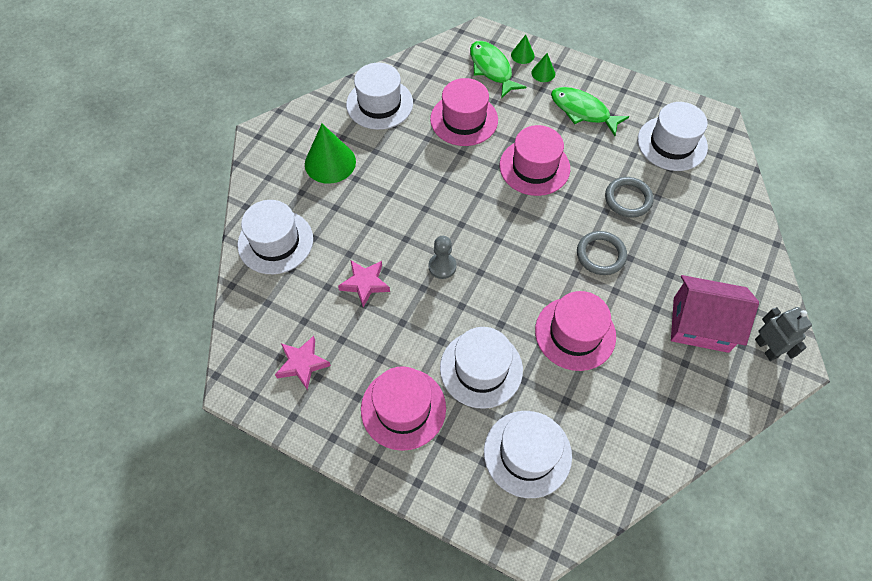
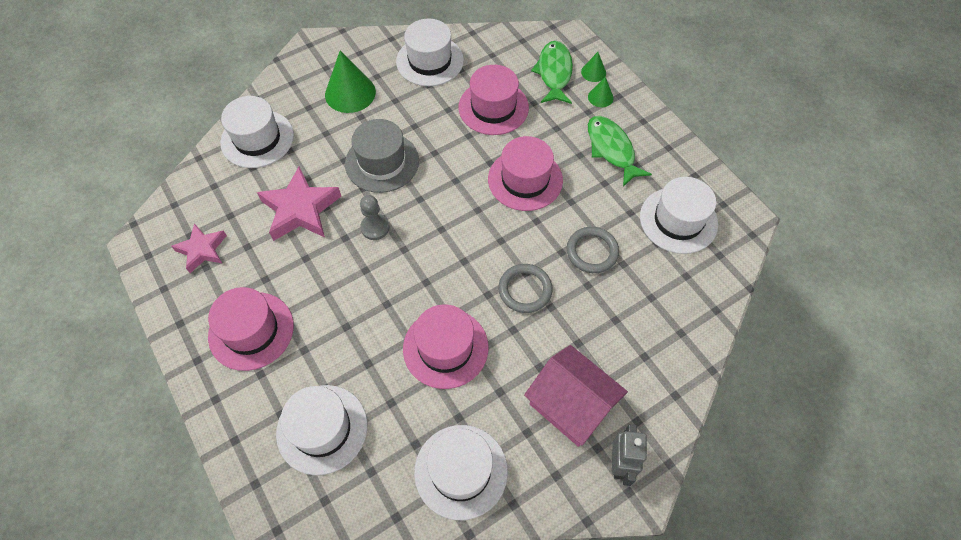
camera: 30 degrees right, 0 degrees up
pink star [338,260,390,307] -> pink star [257,167,342,241], size x1.61
white hat [440,327,523,409] -> white hat moved to [414,425,508,520]
none -> grey hat [345,119,419,193]

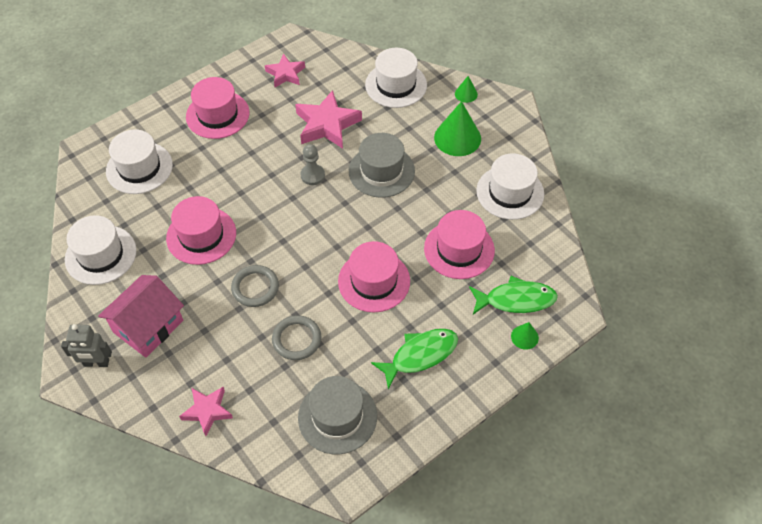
camera: 85 degrees right, 5 degrees down
green cone [588,77,614,107] -> green cone moved to [455,76,478,103]
white hat [640,177,718,254] -> grey hat [298,376,377,454]
none -> pink star [179,387,233,436]

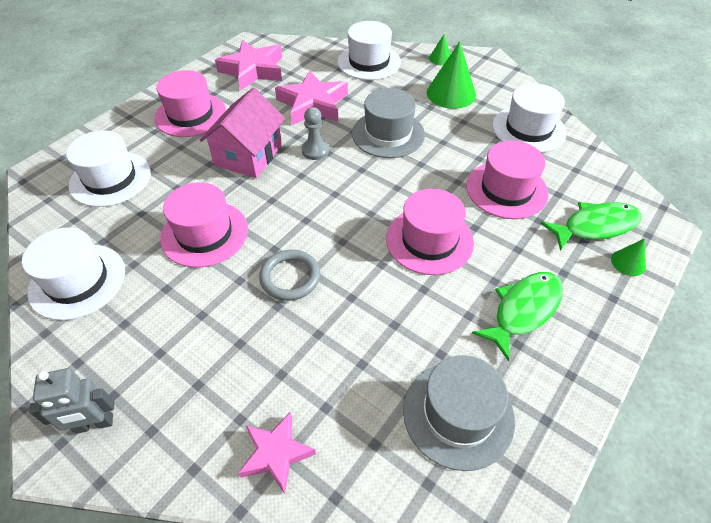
camera: 15 degrees left, 5 degrees down
pink house [98,275,184,358] -> pink house moved to [200,87,285,178]
pink star [265,54,305,87] -> pink star [215,40,282,90], size x1.61
grey ring [272,315,321,360] -> none

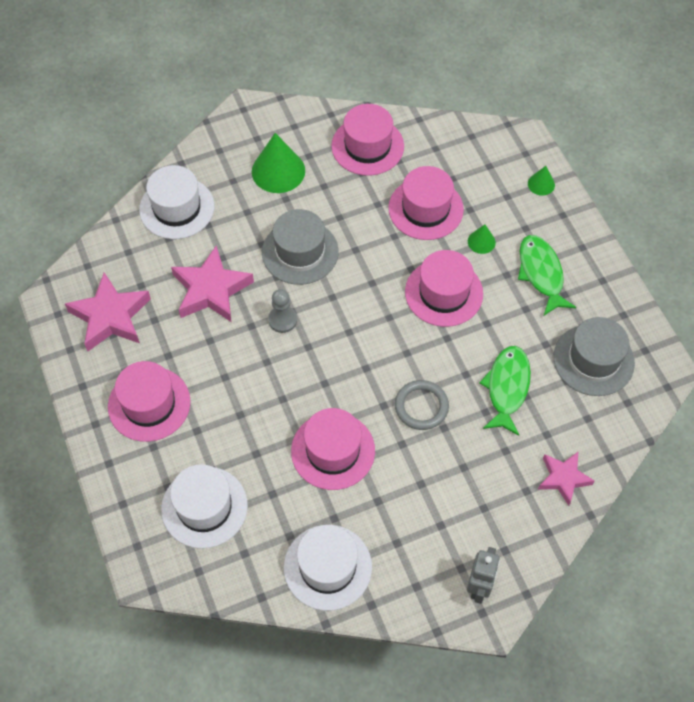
camera: 60 degrees left, 10 degrees up
pink house [200,87,285,178] -> none
green cone [429,34,451,65] -> green cone moved to [468,224,496,254]
white hat [492,83,567,153] -> pink hat [331,104,404,176]
green fish [540,202,642,251] -> green fish moved to [479,346,531,436]

